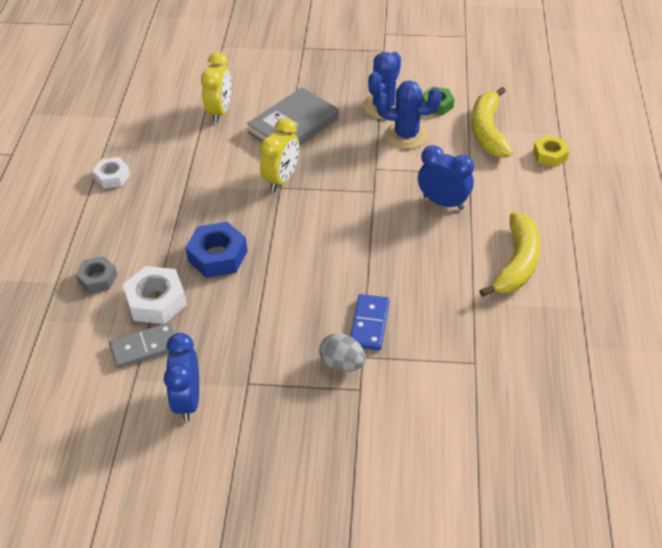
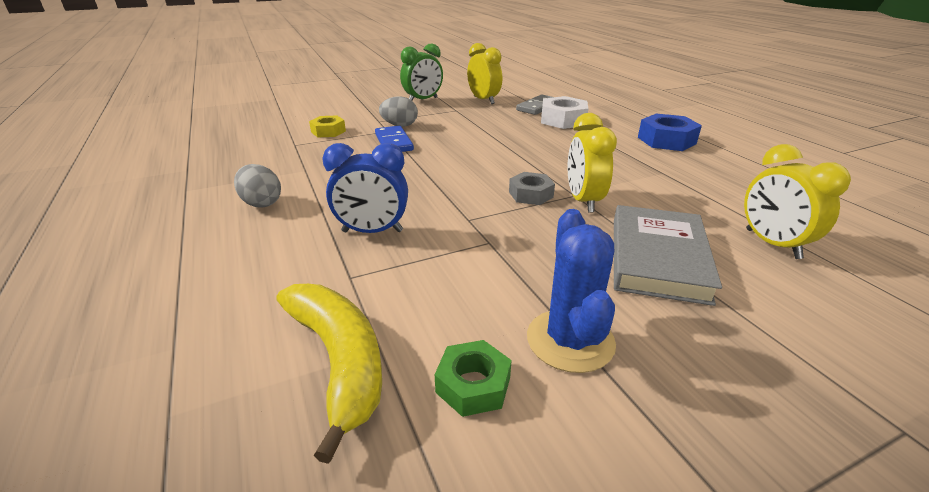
camera: 150 degrees right, 15 degrees down
grey nut [75,256,117,293] -> grey nut moved to [509,172,555,205]
white nut [92,157,130,189] -> none
blue clock [164,333,199,422] -> yellow clock [467,43,502,104]
blue nut [185,222,247,278] -> blue nut moved to [638,113,702,151]
blue cactus [376,80,442,149] -> none
yellow banana [479,212,540,297] -> grey egg [234,164,281,207]
yellow nut [533,135,569,167] -> yellow nut moved to [309,116,346,137]
none -> green clock [400,43,443,100]

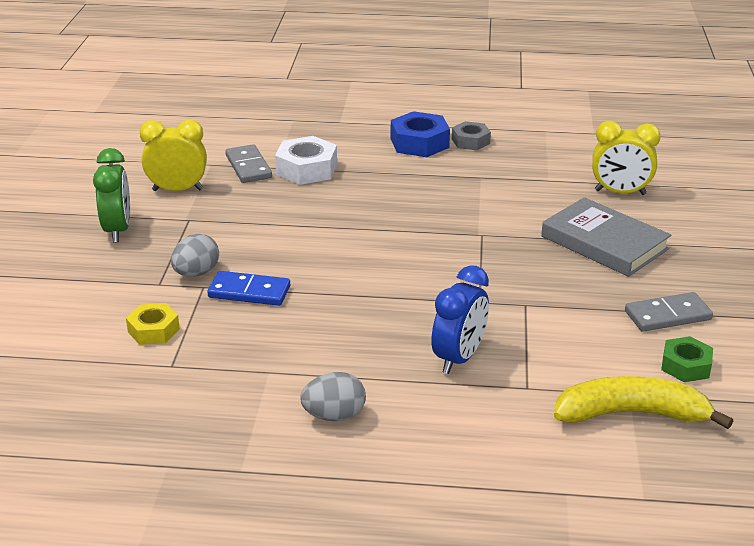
camera: 60 degrees left, 0 degrees up
grey nut [509,172,555,205] -> grey nut moved to [452,121,491,150]
blue cactus [527,209,616,373] -> grey domino [625,292,713,332]
yellow clock [568,113,617,213] -> none

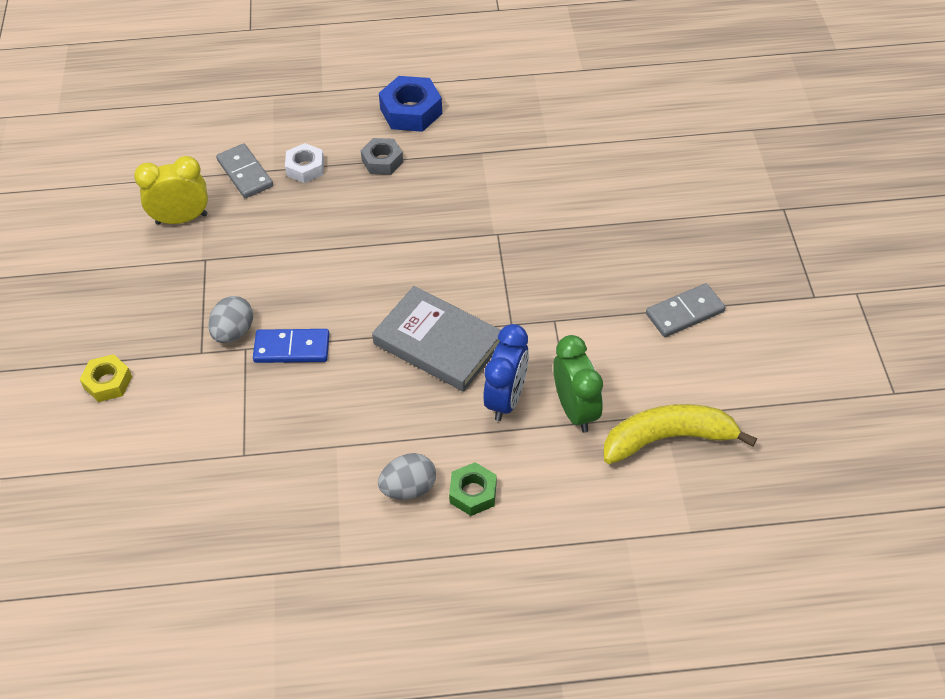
camera: 10 degrees left, 20 degrees up
green clock [93,148,130,242] -> green clock moved to [553,335,603,432]
yellow nut [126,303,180,345] -> yellow nut moved to [79,354,132,402]
white nut [275,136,337,185] -> white nut [285,143,324,183], size x0.64
grey nut [452,121,491,150] -> grey nut moved to [361,138,403,175]
grey book [541,197,671,277] -> grey book moved to [372,286,501,392]
yellow clock [592,121,661,195] -> none
green nut [661,336,713,382] -> green nut moved to [449,462,496,516]

